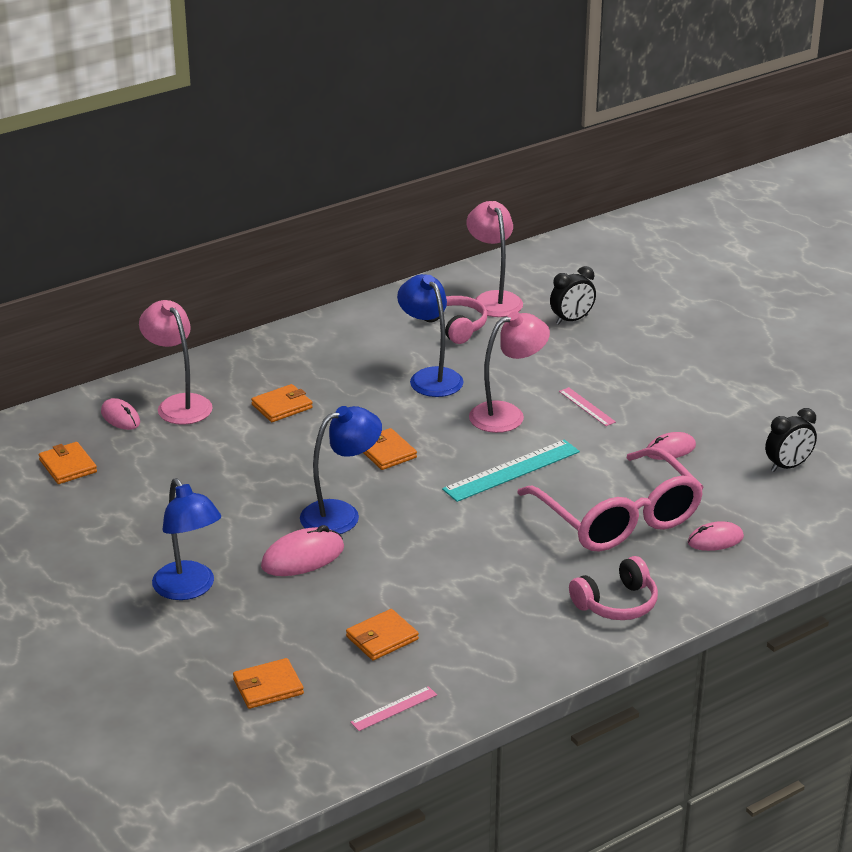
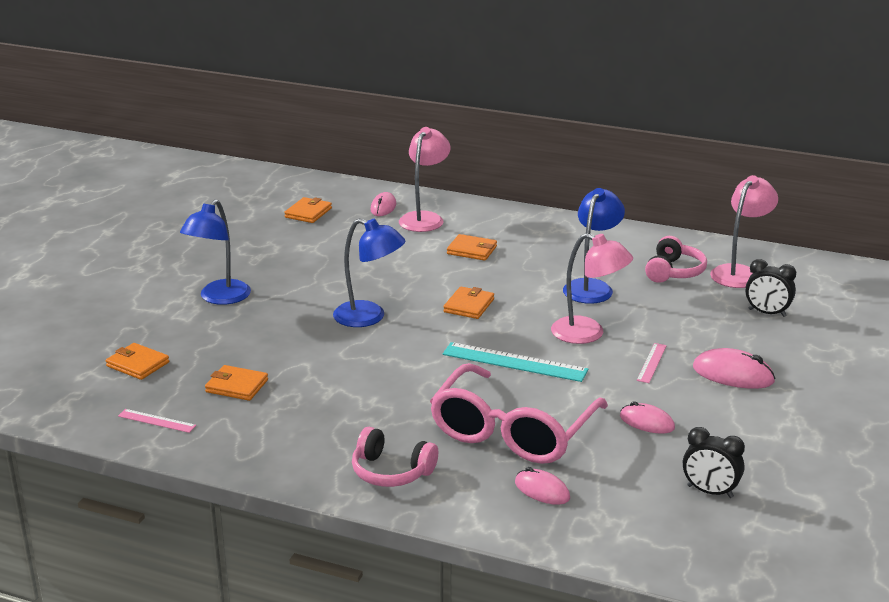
camera: 55 degrees right, 5 degrees down
pink mouse [261,525,344,576] -> pink mouse moved to [693,348,776,389]

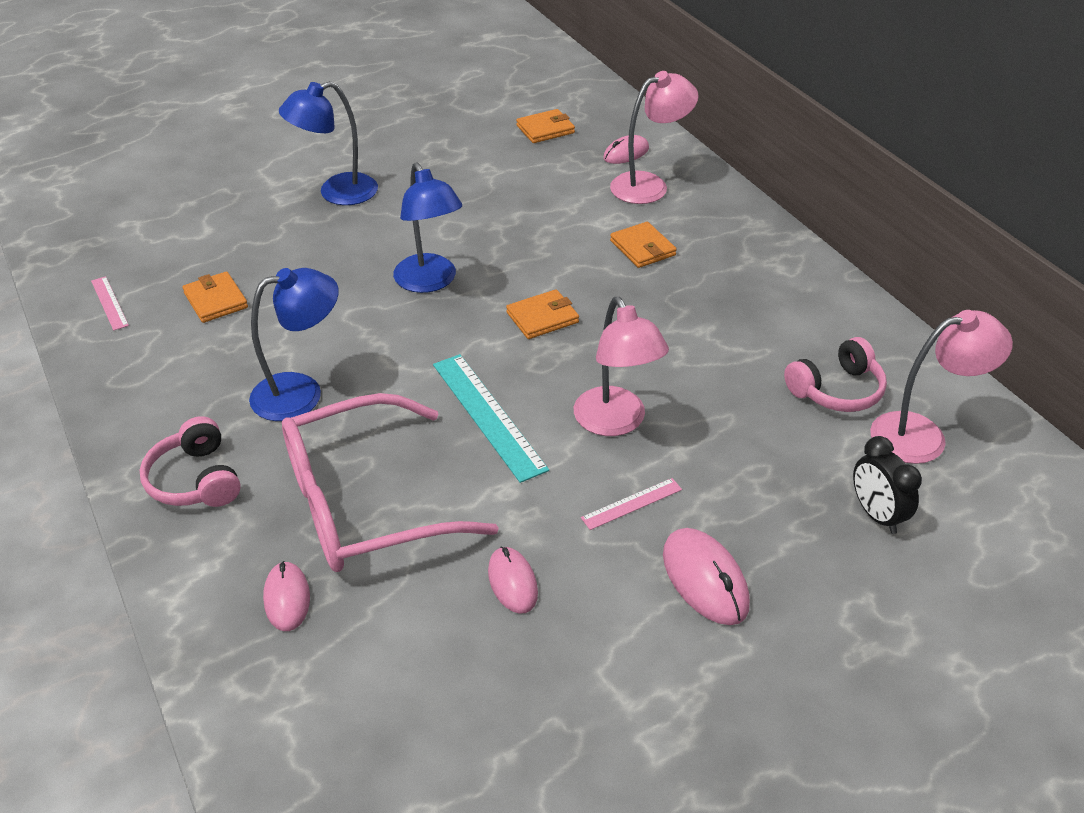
camera: 40 degrees right, 15 degrees up
orange wallet [106,343,169,380] -> none
blue lamp [563,188,625,304] -> blue lamp moved to [249,268,339,421]
black clock [683,427,745,498] -> none

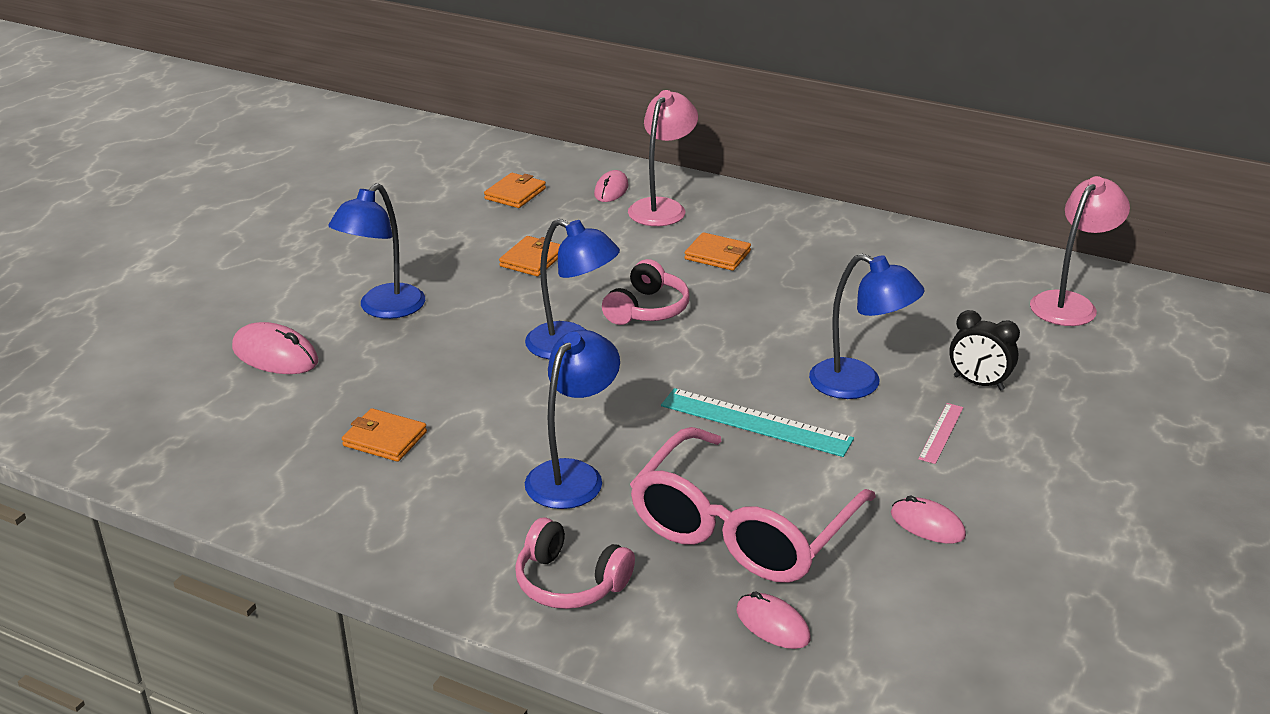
camera: 35 degrees left, 10 degrees down
pink ruler [91,276,129,331] -> none
orange wallet [506,289,579,339] -> orange wallet moved to [499,236,561,276]
pink lamp [574,297,669,436] -> blue lamp [809,254,925,399]
pink mouse [663,528,750,625] -> pink mouse moved to [232,322,318,374]
pink headphones [784,337,887,412] -> pink headphones moved to [602,259,690,325]
black clock [853,436,922,534] -> black clock moved to [949,310,1020,391]

